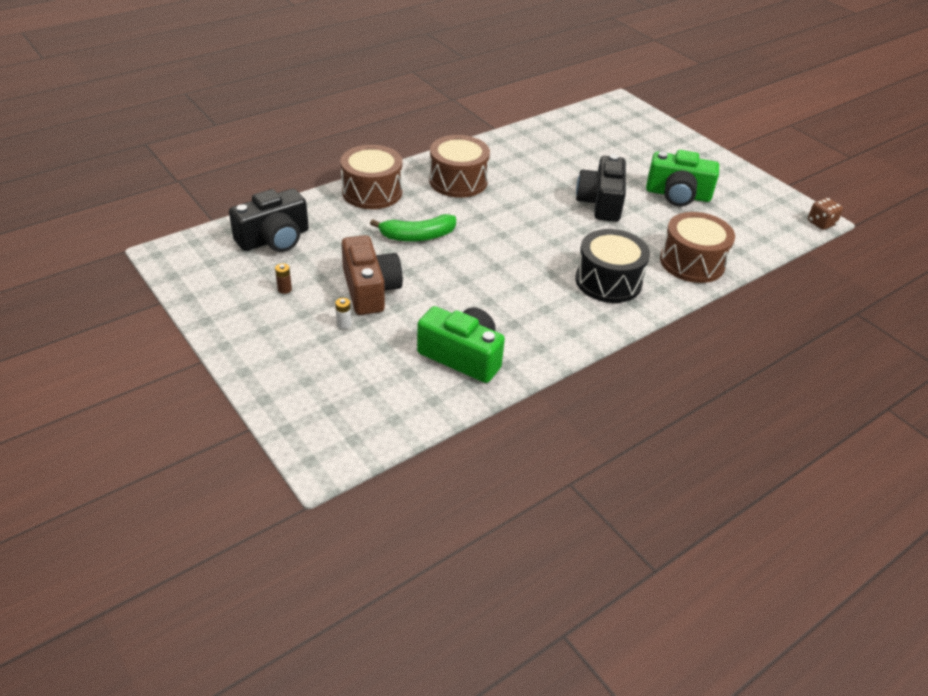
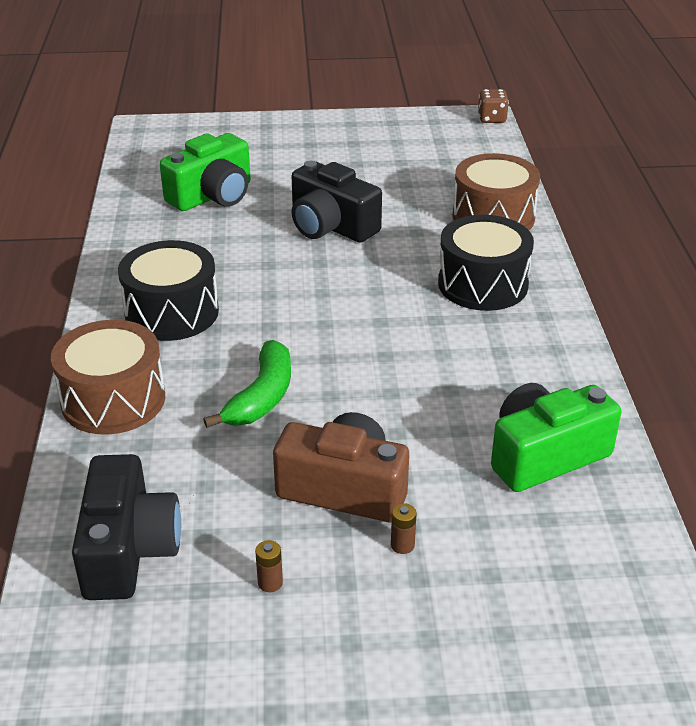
camera: 55 degrees left, 5 degrees down
white battery [335,298,351,329] -> brown battery [391,503,416,554]
brown drum [429,135,490,198] -> black drum [118,240,219,341]
green camera [646,150,719,207] -> green camera moved to [160,133,251,211]

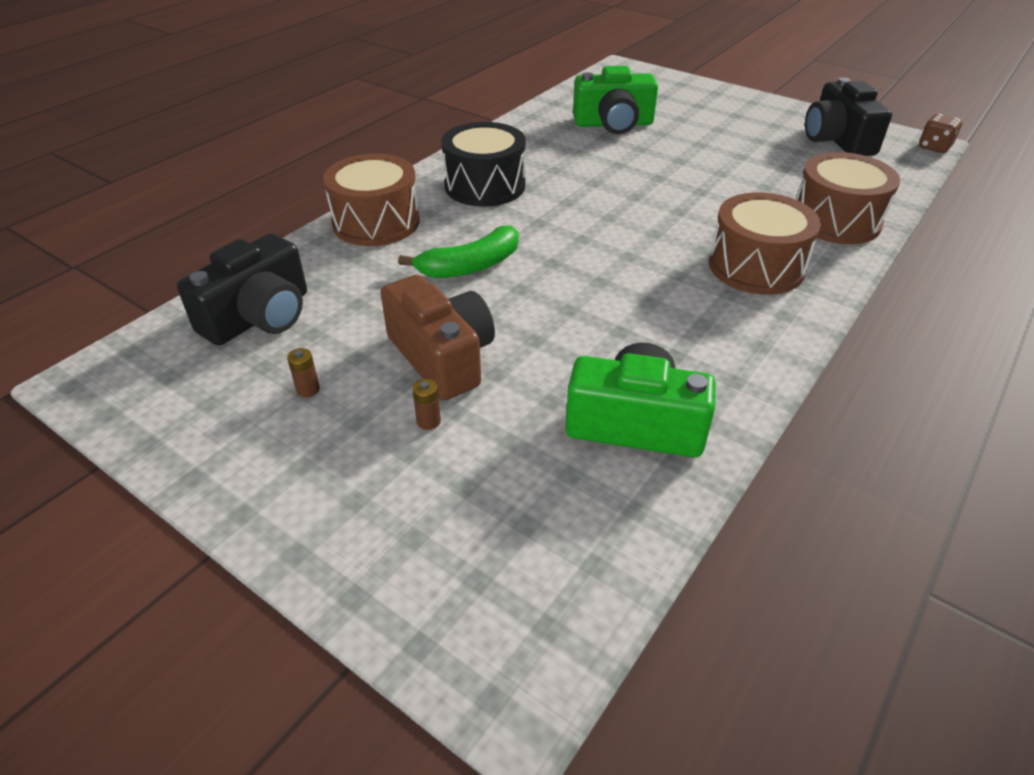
camera: 40 degrees right, 5 degrees up
black camera [291,161,382,243] -> black camera moved to [805,77,892,156]
black drum [438,215,534,311] -> brown drum [709,192,821,295]

